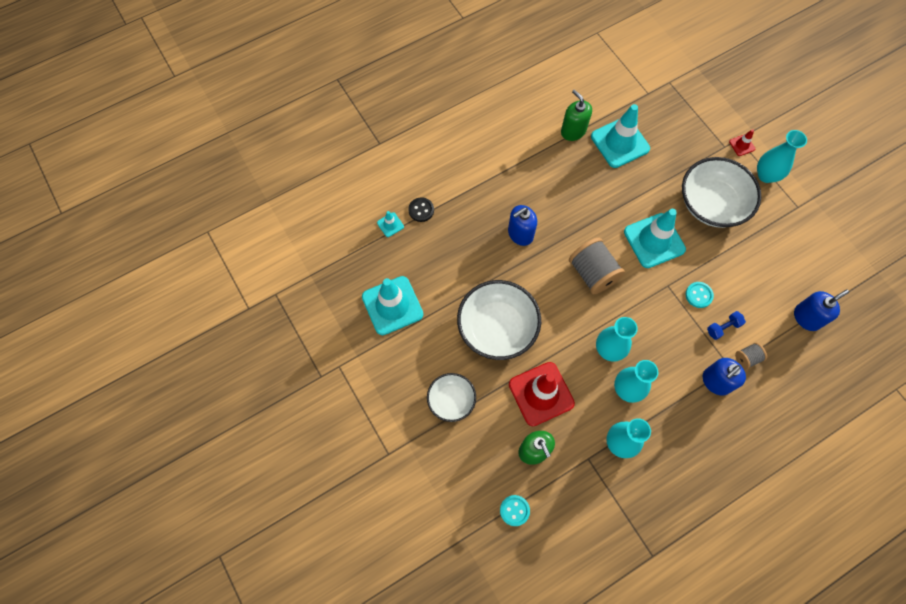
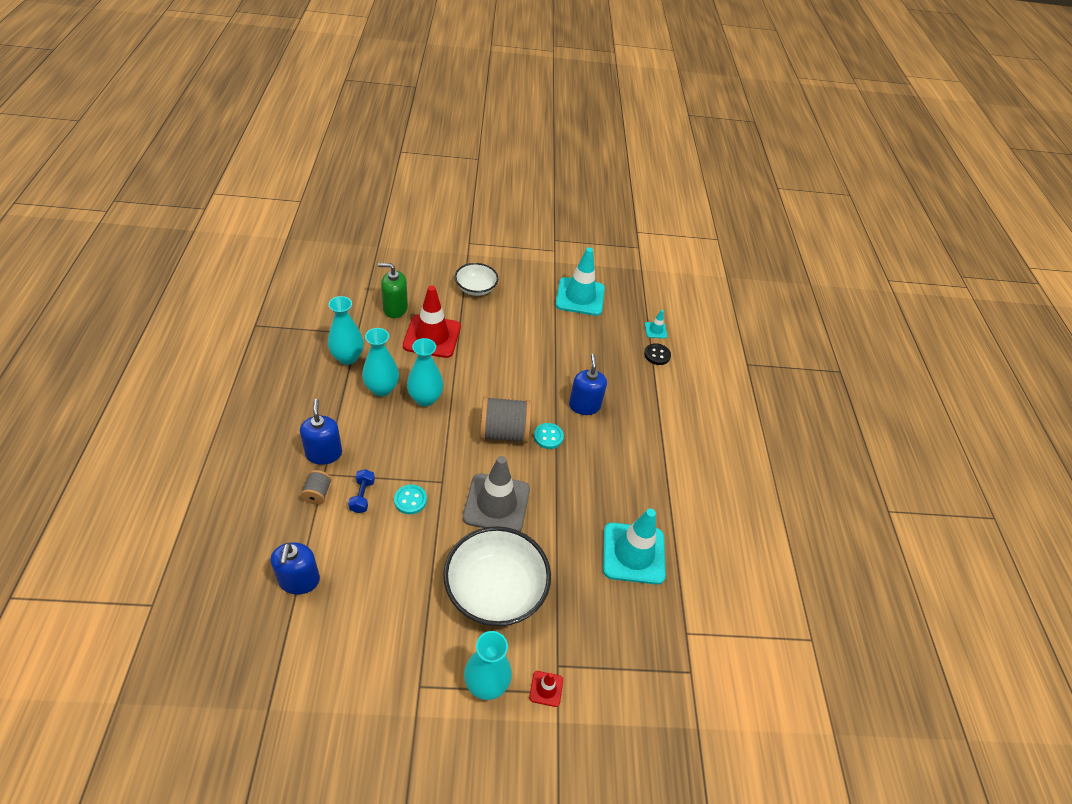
camera: 115 degrees right, 20 degrees down
white bowl [457,280,541,360] -> none
turquoise button [500,495,530,526] -> turquoise button moved to [534,423,564,449]
green soap dispenser [561,90,592,141] -> none
turquoise traffic cone [624,209,686,268] -> grey traffic cone [463,456,530,531]

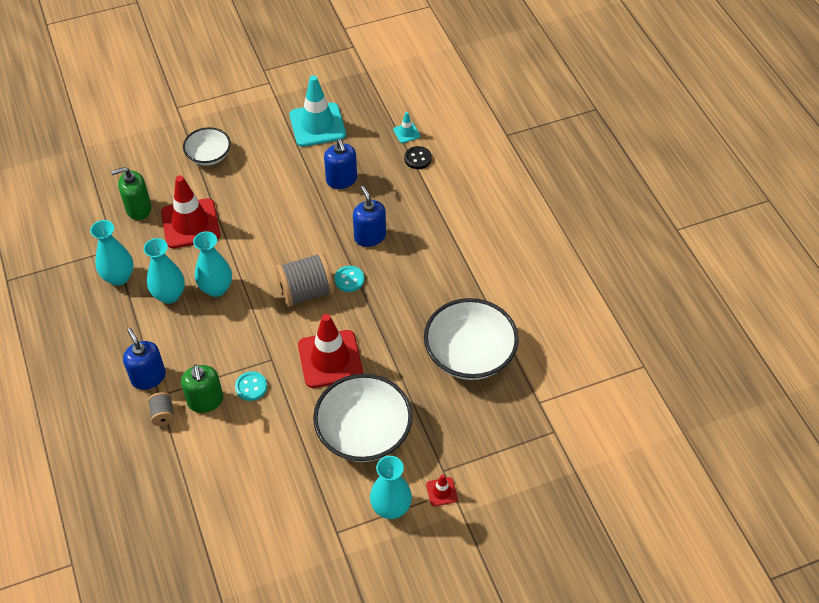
camera: 15 degrees left, 5 degrees up
blue soap dispenser [271,542,320,594] -> blue soap dispenser moved to [324,139,357,189]
blue dumbbell [348,469,375,513] -> green soap dispenser [181,364,223,413]
grey traffic cone [463,456,530,531] -> red traffic cone [298,314,363,388]
turquoise traffic cone [603,509,666,585] -> white bowl [424,298,519,380]

